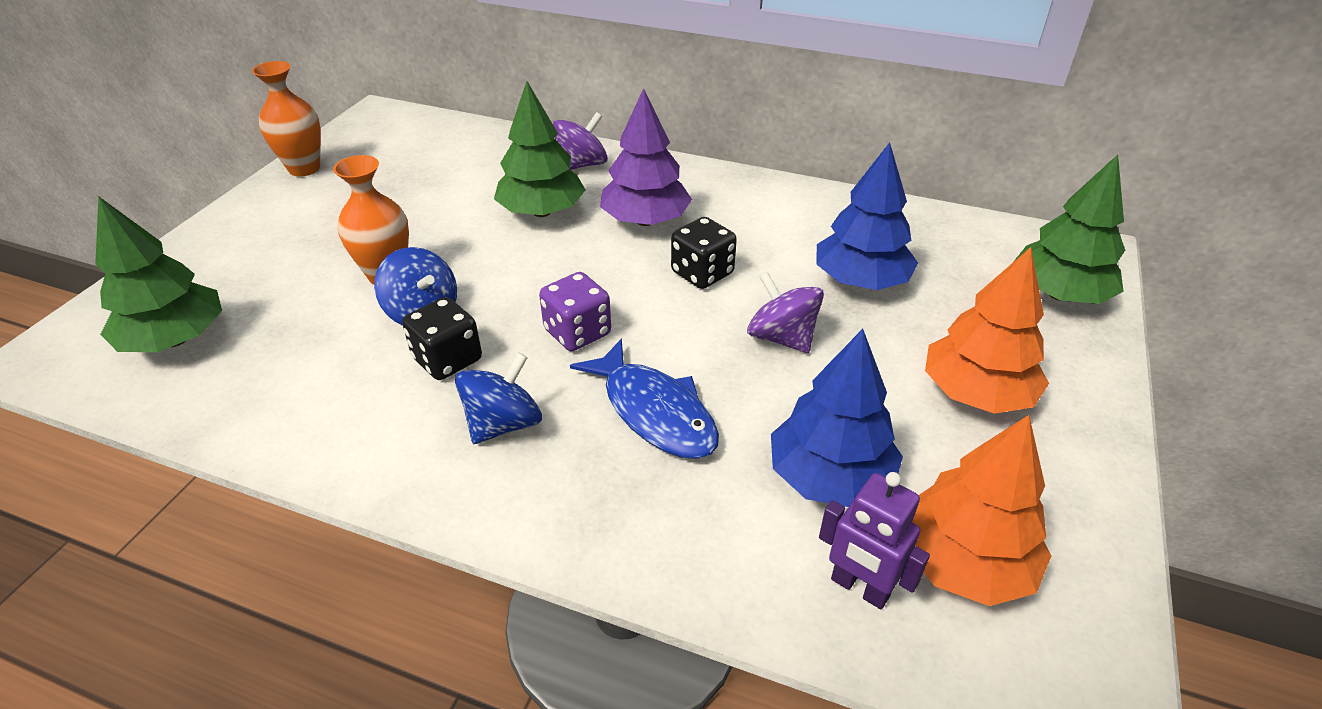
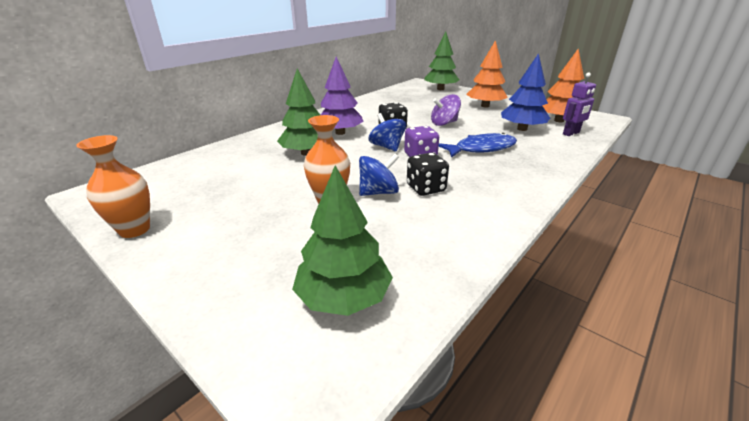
camera: 70 degrees left, 10 degrees down
blue spinning top [455,352,542,444] -> blue spinning top moved to [369,113,406,152]
purple spinning top [553,112,608,170] -> none
blue tree [816,142,918,290] -> none

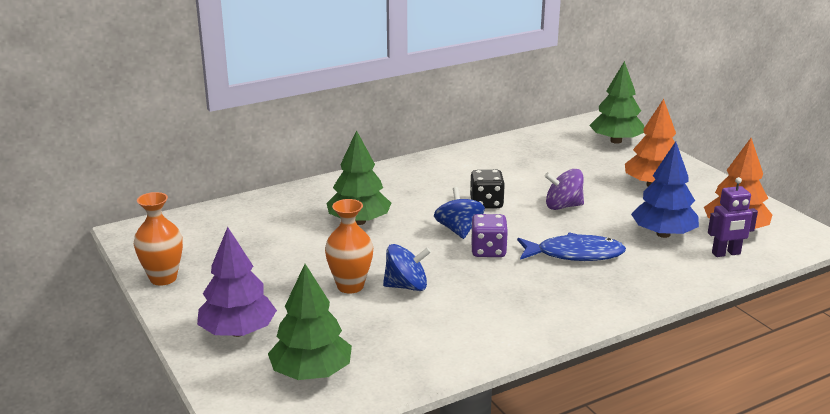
camera: 20 degrees right, 5 degrees down
purple tree [321,56,364,135] -> purple tree moved to [197,227,277,337]
black dice [407,152,449,196] -> none

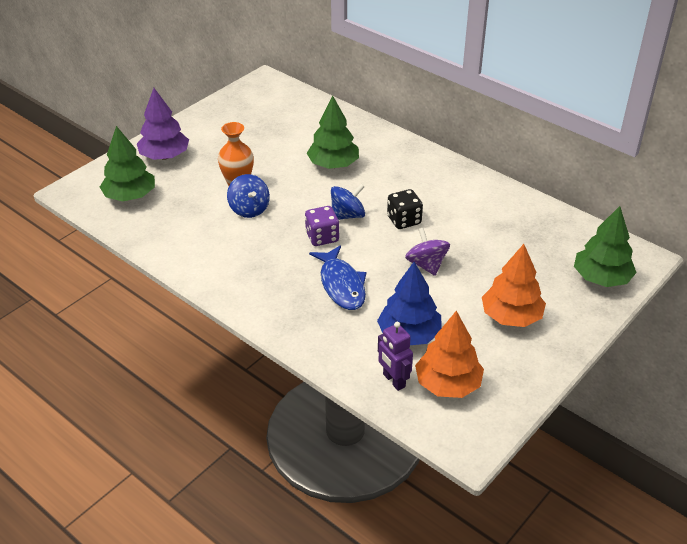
camera: 70 degrees right, 15 degrees up
orange vase [134,192,183,286] -> none

